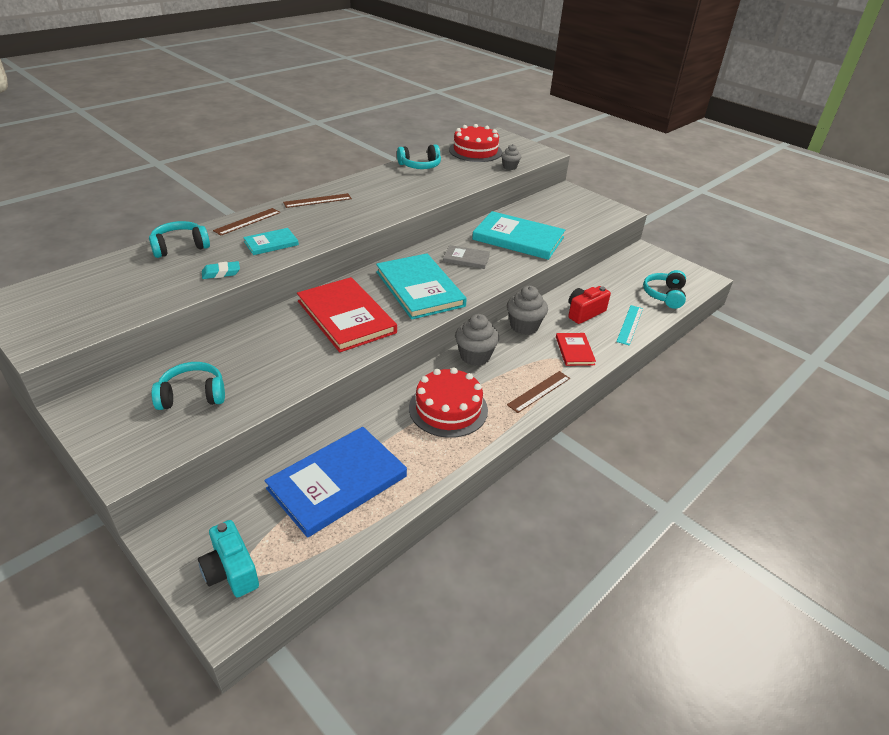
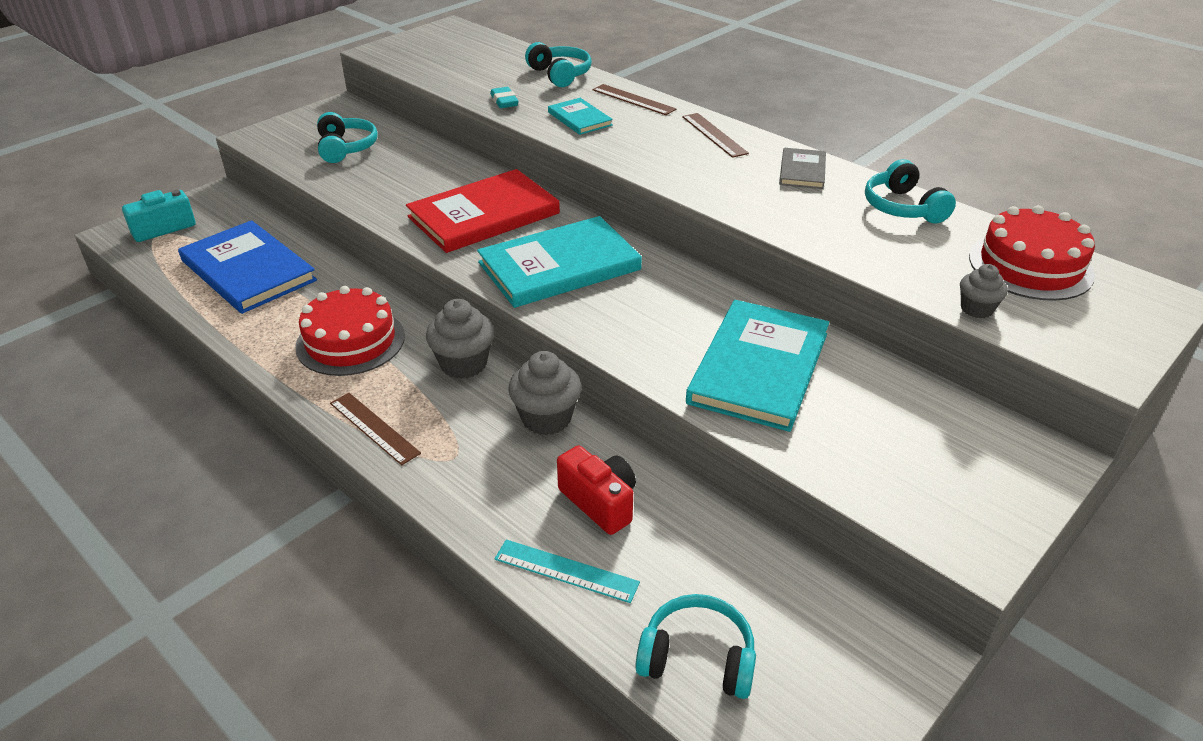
camera: 90 degrees right, 0 degrees up
grey book [443,245,490,269] -> grey book moved to [779,148,826,189]
red book [556,333,596,366] -> none

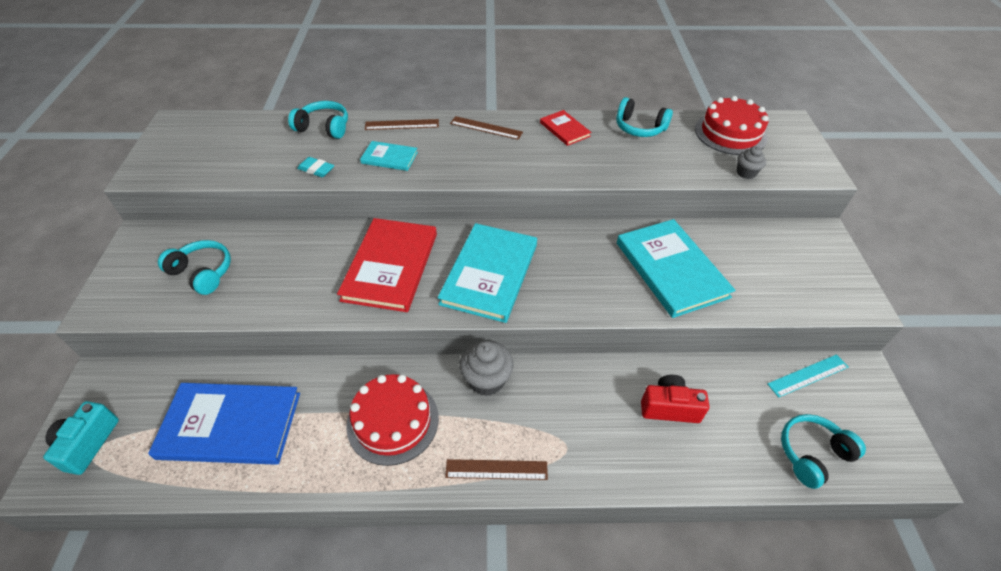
camera: 45 degrees left, 10 degrees up
turquoise ruler [495,539,640,603] -> turquoise ruler moved to [768,354,848,398]
grey cupcake [508,351,581,435] -> none
grey book [779,148,826,189] -> red book [540,110,591,146]

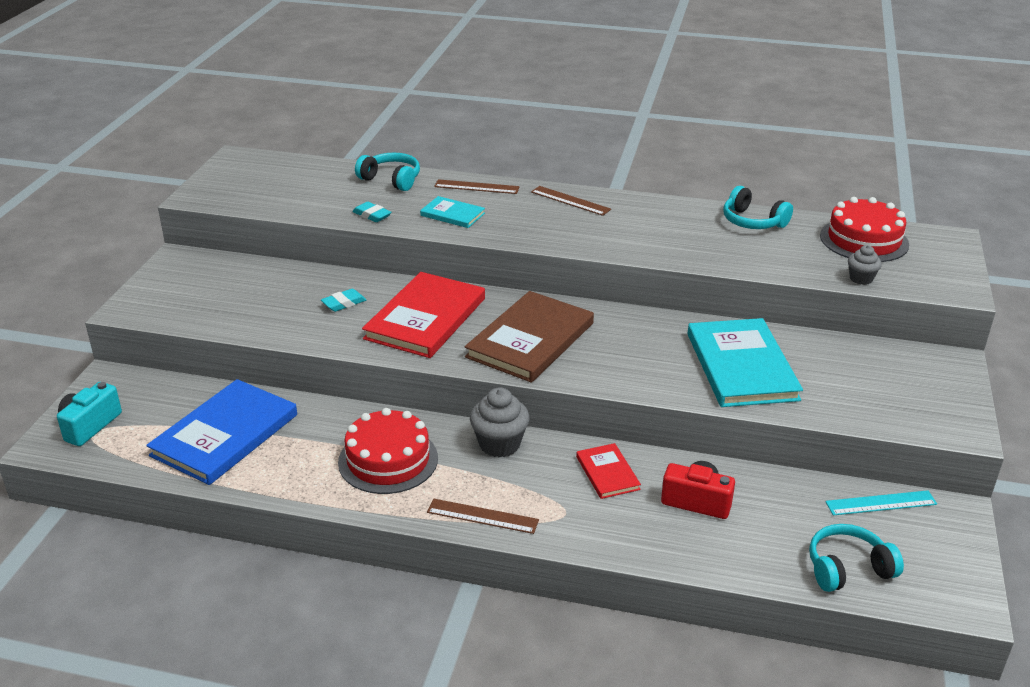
camera: 15 degrees right, 15 degrees down
blue book [148,383,300,465] -> blue book turned 75 degrees counterclockwise [146,379,297,485]
turquoise headphones [158,240,231,295] -> none
turquoise book [438,223,537,323] -> brown book [465,291,594,383]
red book [540,110,591,146] -> red book moved to [576,443,641,499]
none -> turquoise eraser [321,289,366,312]

